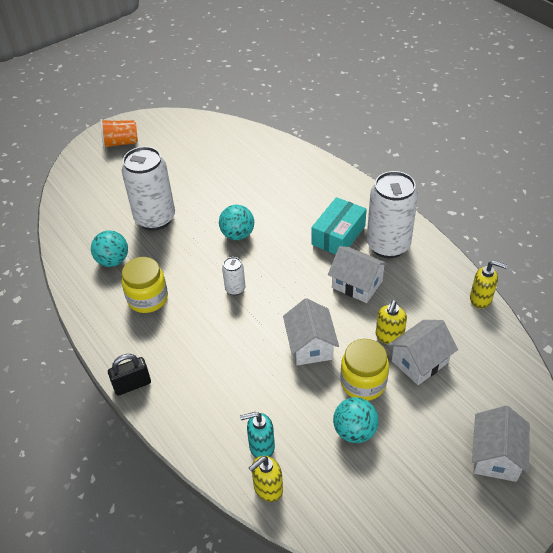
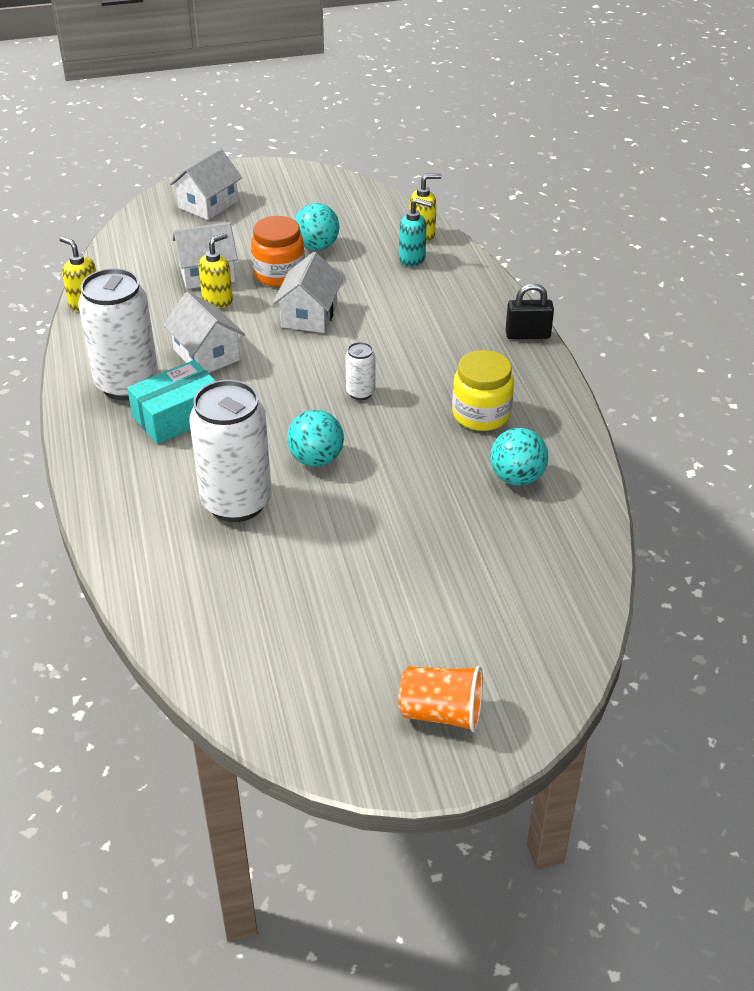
camera: 160 degrees left, 5 degrees down
white can [122,146,175,231] -> white can moved to [189,380,272,522]
yellow jar [340,339,389,401] -> orange jar [251,216,305,287]

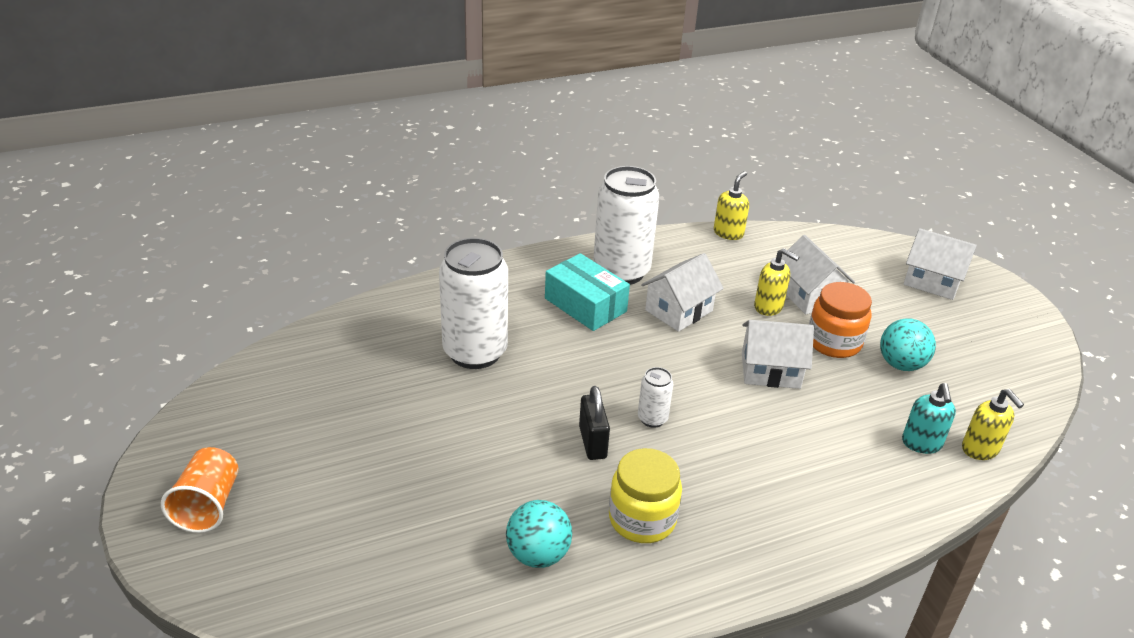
camera: 80 degrees right, 5 degrees down
turquoise ball [287,410,344,467] -> none
black padlock [506,283,554,339] -> black padlock moved to [579,386,610,460]

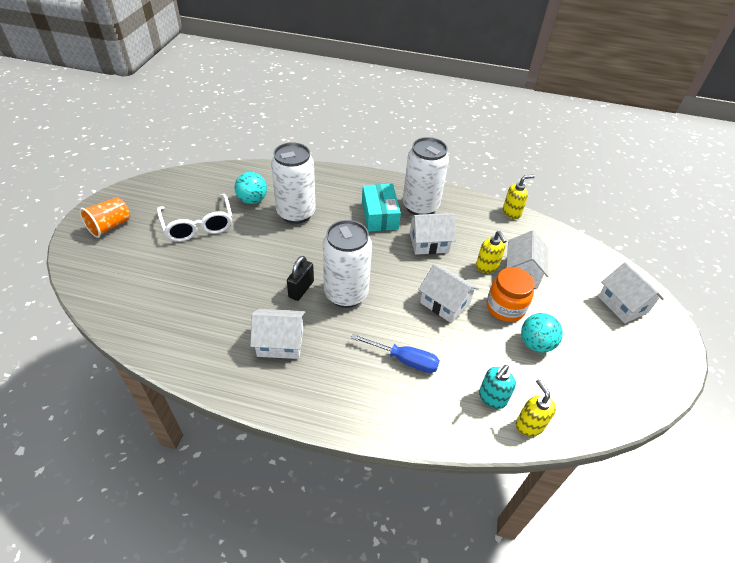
camera: 35 degrees right, 10 degrees up
turquoise ball [506,500,572,568] -> turquoise ball moved to [235,172,267,204]
yellow jar [609,448,682,543] -> white house [250,309,305,359]
white can [638,367,673,428] -> white can [323,220,372,308], size x2.22
yellow soap dispenser [962,389,1024,460] -> yellow soap dispenser turned 150 degrees clockwise [516,379,556,437]
none -> white glasses [157,194,233,242]
none -> blue screwdriver [351,334,440,373]

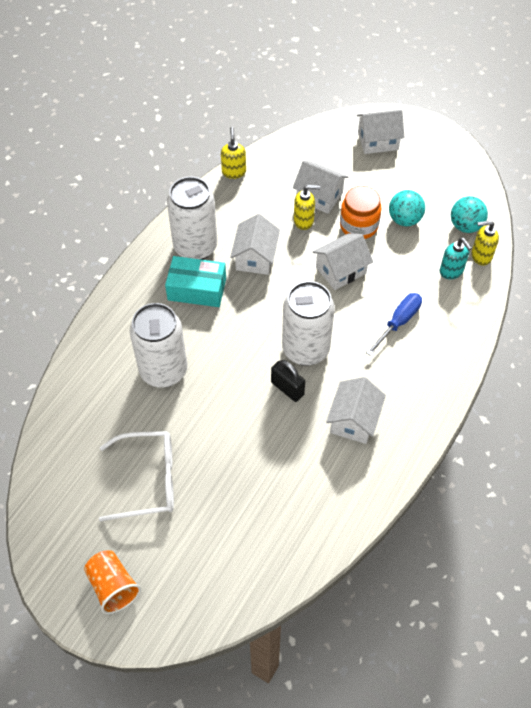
camera: 70 degrees left, 10 degrees up
turquoise ball [235,172,267,204] -> turquoise ball moved to [451,196,488,233]

